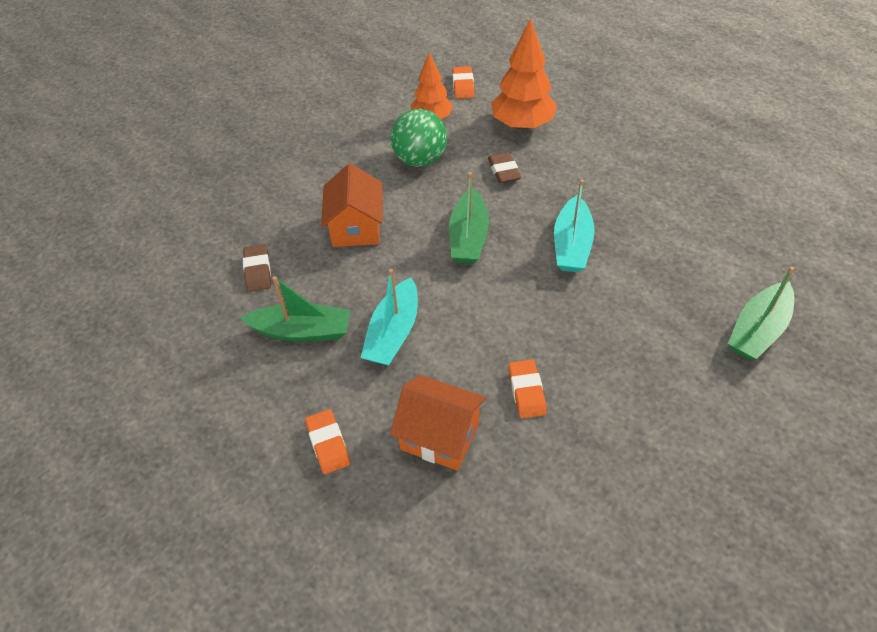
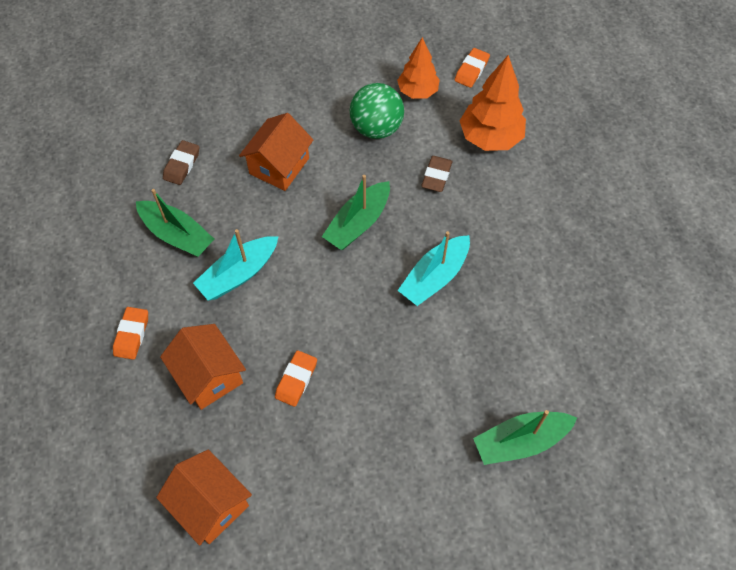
camera: 30 degrees right, 10 degrees up
none -> orange house [156,449,252,546]

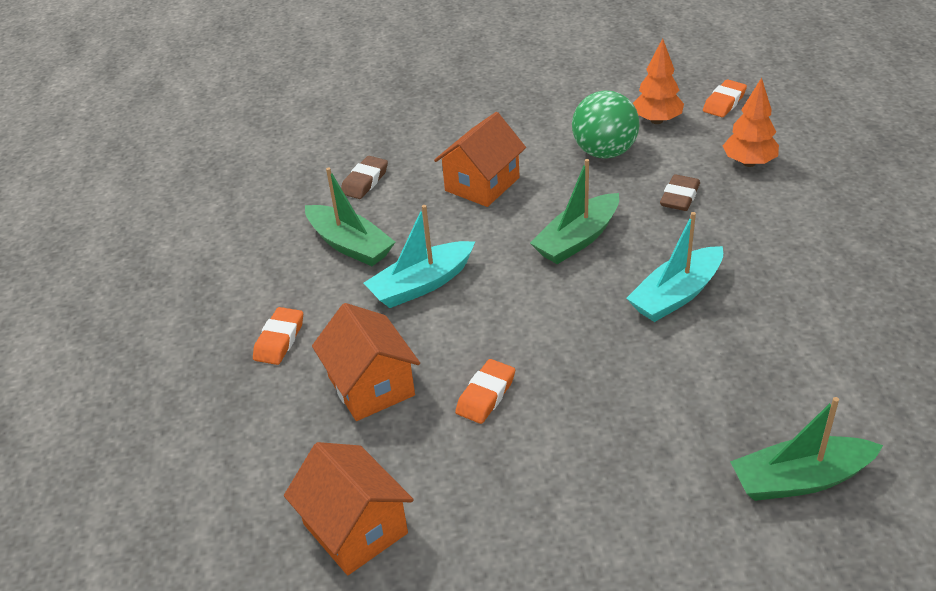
camera: 10 degrees right, 20 degrees down
orange tree [460,55,526,151] -> orange tree [723,78,779,167], size x0.66

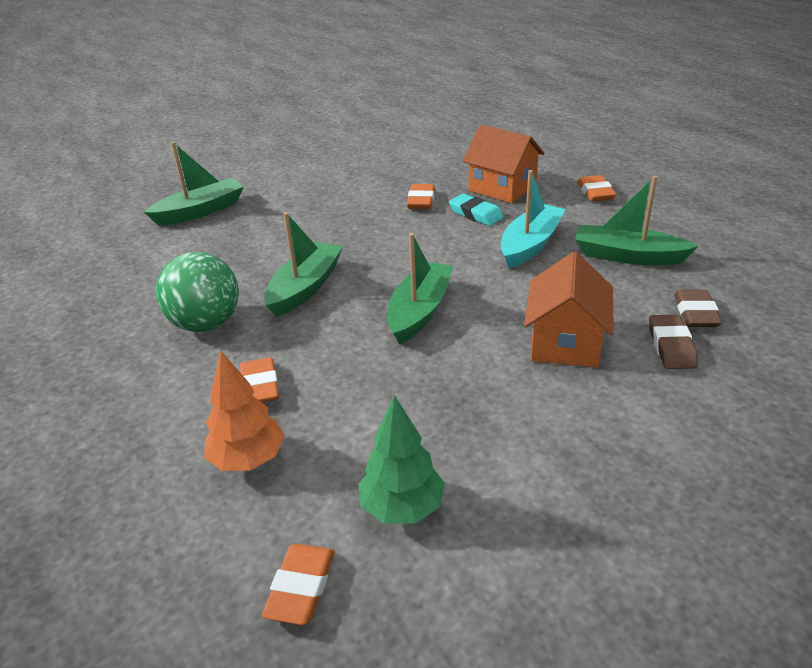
camera: 155 degrees right, 5 degrees down
orange house [284,442,414,575] -> none
green ball [572,90,639,159] -> green ball moved to [156,252,239,332]
turquoise boat [626,212,723,322] -> green boat [264,212,343,317]
orange tree [633,38,684,124] -> green tree [358,395,445,524]
brown eraser [660,174,700,211] -> brown eraser moved to [649,314,698,369]
none -> orange eraser [240,357,279,403]
none -> turquoise eraser [449,194,504,226]

